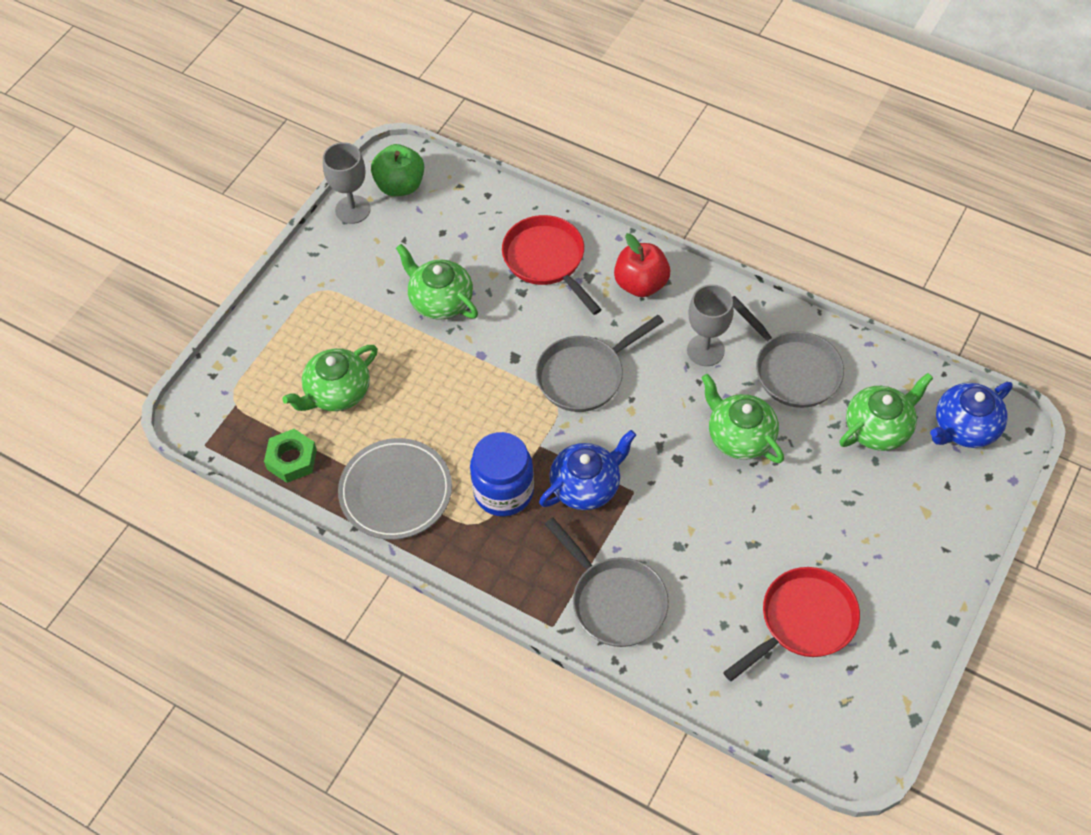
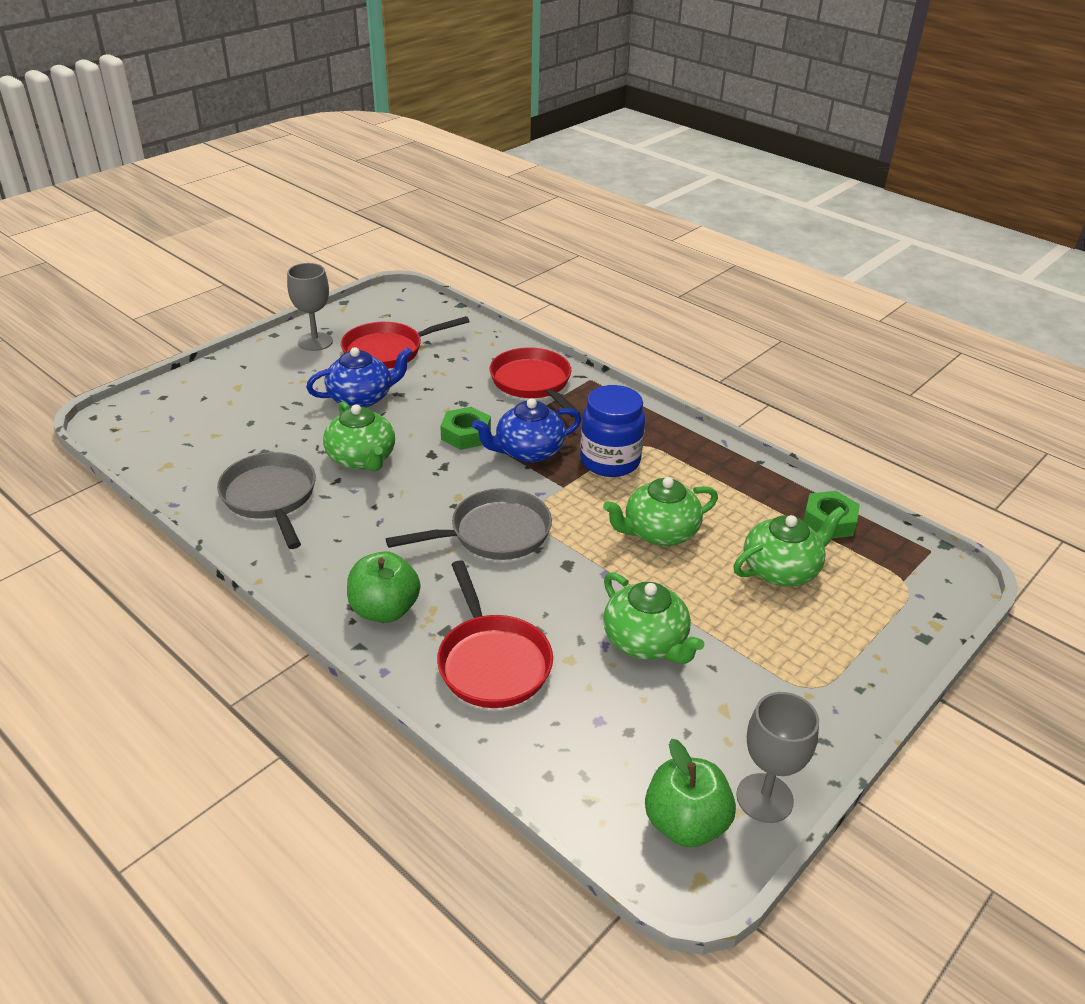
camera: 170 degrees left, 20 degrees down
grey plate [338,438,452,540] -> none
grey pan [545,517,669,647] -> red pan [490,347,580,417]
red apple [614,233,670,297] -> green apple [347,551,420,623]
grey goblet [687,284,734,366] -> grey goblet moved to [287,263,333,351]
green teapot [839,373,933,451] -> green teapot moved to [603,477,718,546]
blue teapot [930,382,1013,448] -> blue teapot moved to [306,347,413,408]
none -> green nut [440,407,491,450]

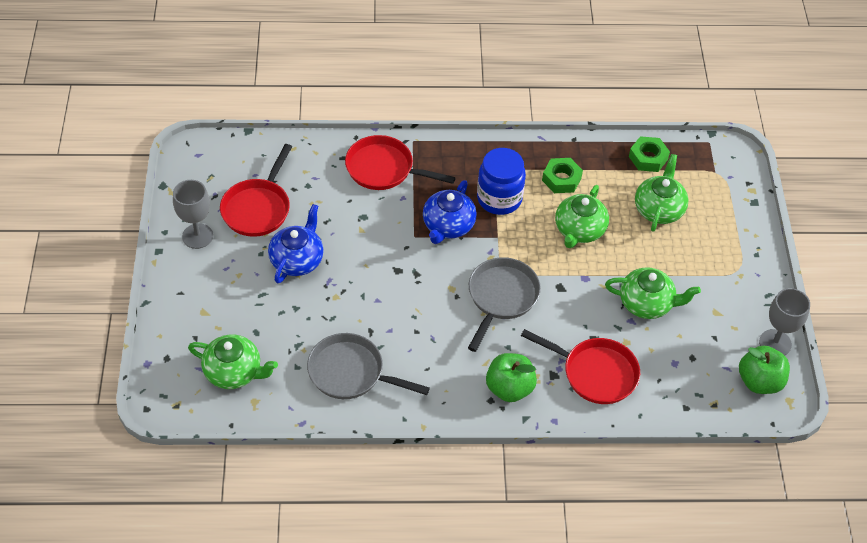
camera: 45 degrees left, 15 degrees up
green teapot [323,401,395,471] -> green teapot moved to [188,335,278,389]
green nut [440,407,491,450] -> green nut moved to [542,158,583,193]

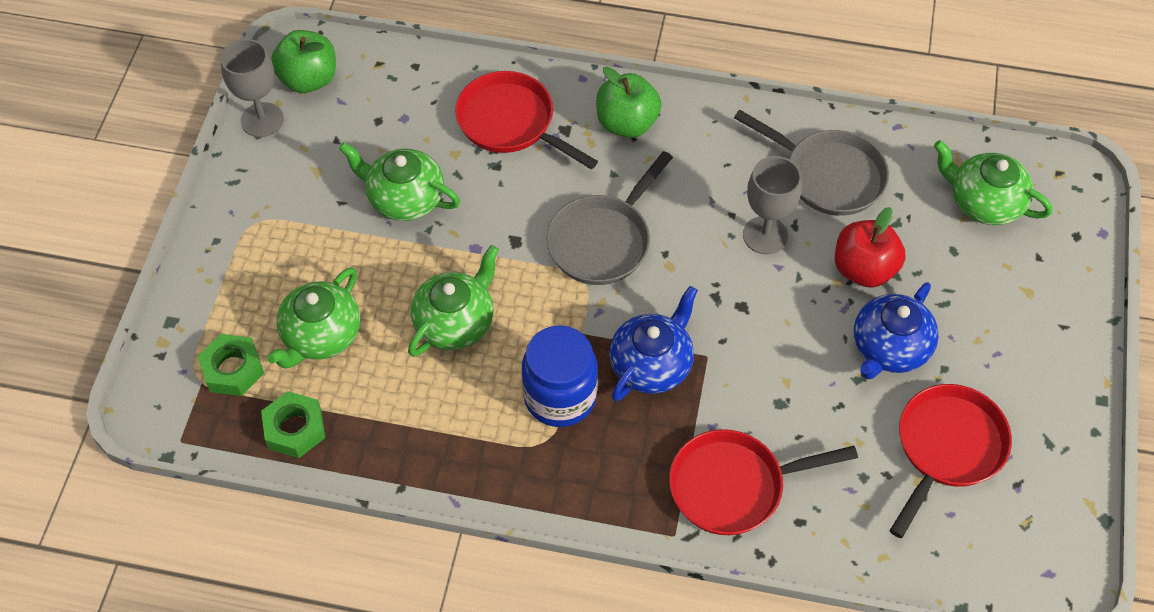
camera: 165 degrees left, 5 degrees up
grey goblet [173,180,213,249] -> grey goblet moved to [743,156,802,254]
red pan [345,135,456,190] -> red pan turned 135 degrees clockwise [669,429,858,535]
green nut [542,158,583,193] -> green nut moved to [198,334,264,396]
none -> red apple [835,207,906,288]

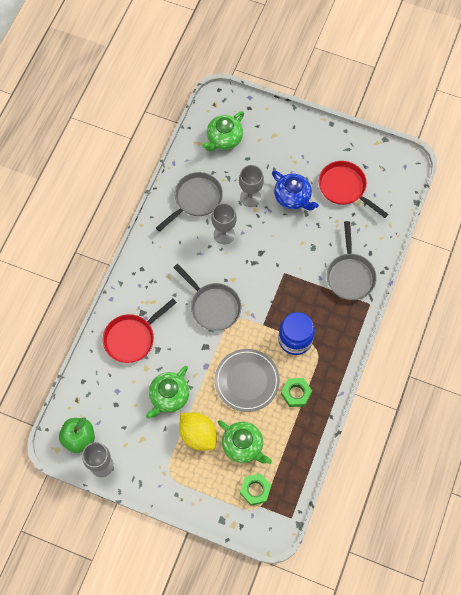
camera: 80 degrees left, 10 degrees up
green nut [261,391,325,458] -> green nut moved to [281,378,312,407]
green teapot [408,245,499,357] -> grey plate [215,349,280,412]
green apple [596,67,662,138] -> none
blue teapot [609,286,698,401] -> none
red pan [669,429,858,535] -> grey pan [327,221,377,300]
red apple [835,207,906,288] -> grey goblet [239,165,264,207]
none -> yellow lemon [179,413,217,451]

